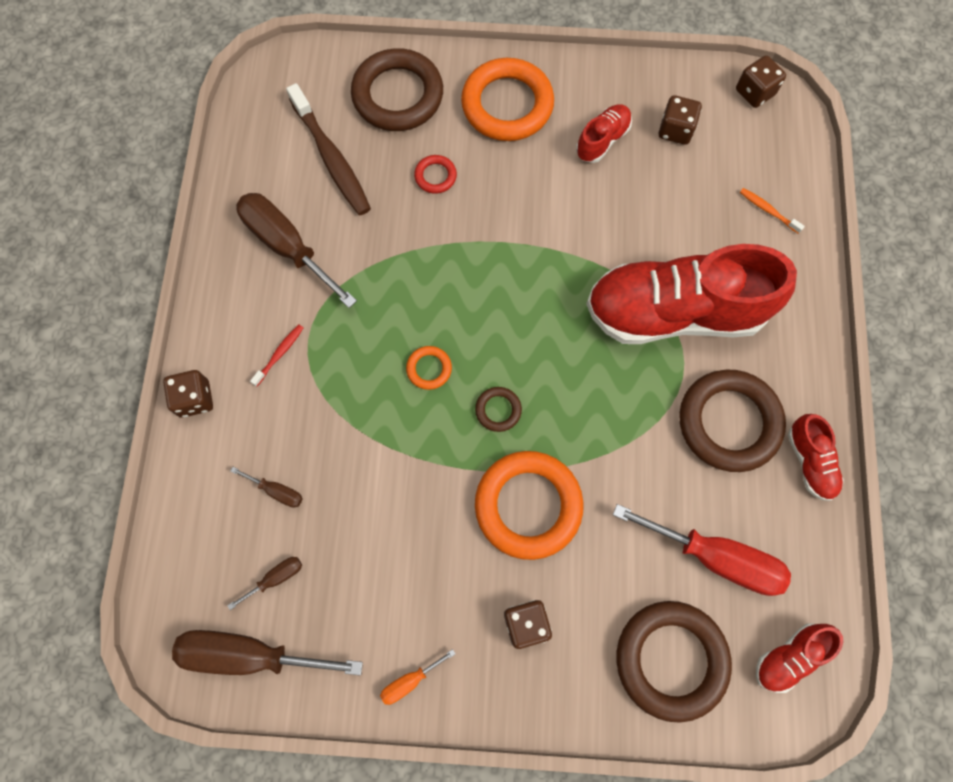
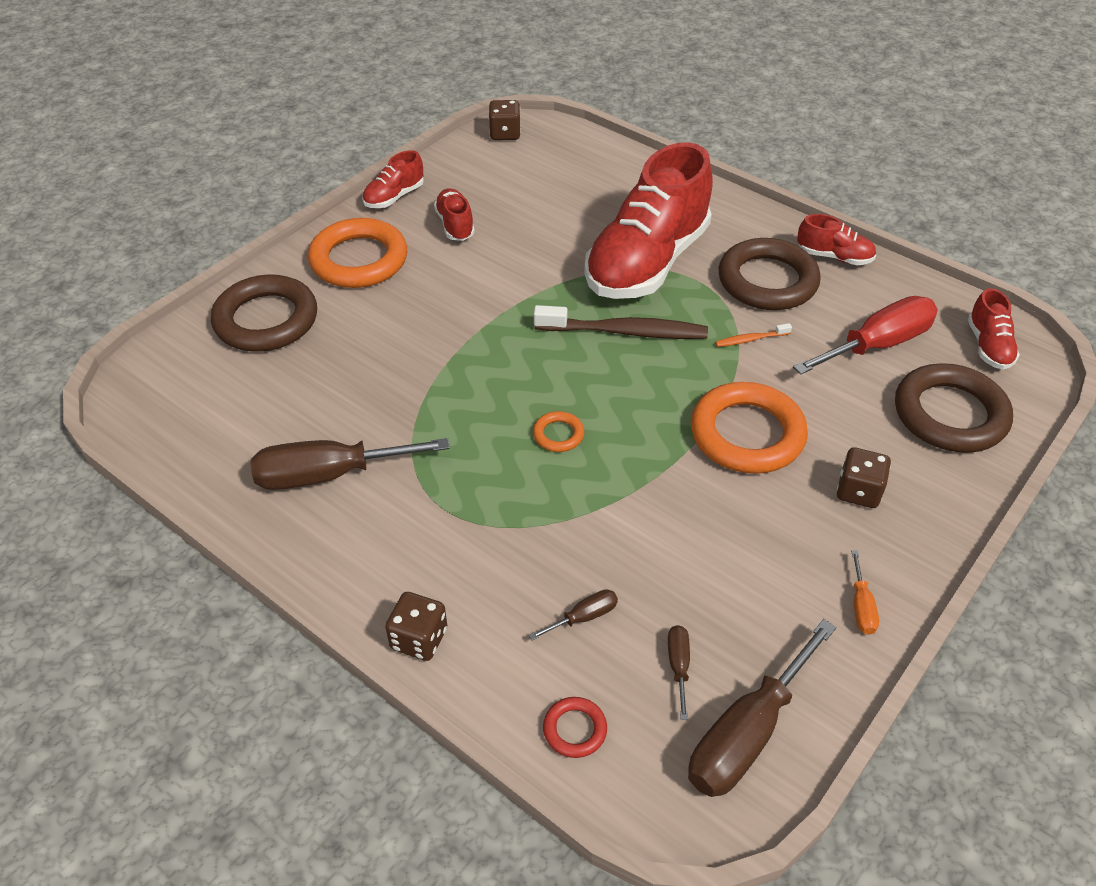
camera: 55 degrees left, 25 degrees down
red toothbrush [250,324,303,386] -> none
brown toothbrush [286,83,371,215] -> brown toothbrush moved to [534,305,708,339]
red ring [414,155,457,194] -> red ring moved to [543,697,607,758]
brown ring [475,387,522,432] -> none
brown dice [659,95,702,145] -> none
orange toothbrush [740,188,805,234] -> orange toothbrush moved to [715,323,792,347]
none -> red shoe [362,150,424,208]

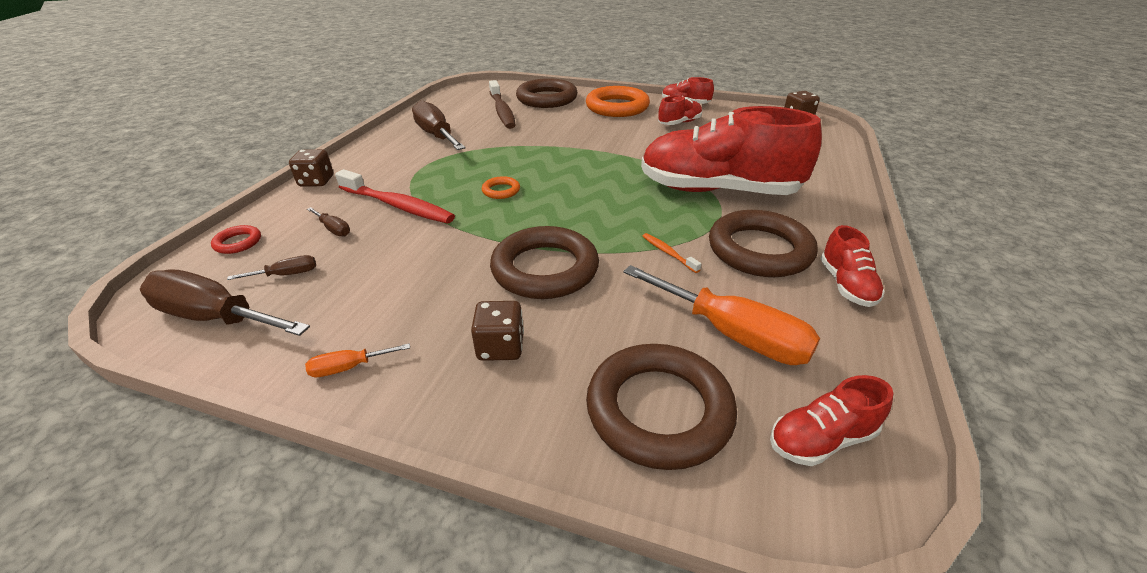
camera: 70 degrees right, 10 degrees down
brown toothbrush [534,305,708,339] -> brown toothbrush moved to [489,80,516,129]
orange ring [691,382,808,474] -> brown ring [490,226,599,299]
red screwdriver [793,296,938,375] -> orange screwdriver [623,265,820,365]
none -> red toothbrush [335,169,455,223]

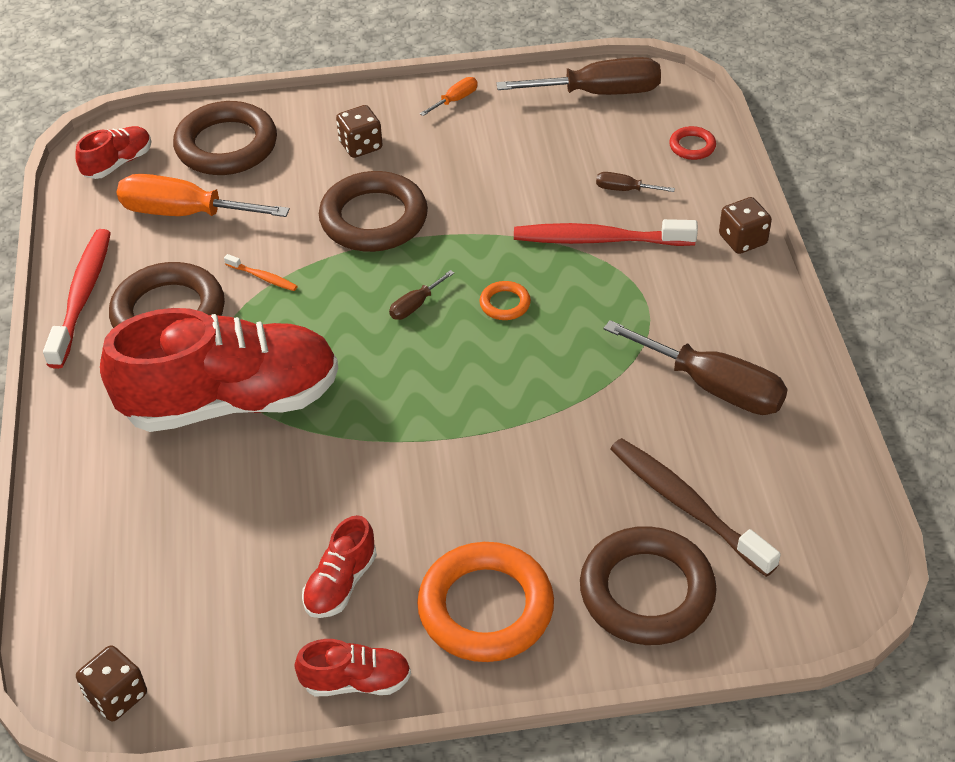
camera: 155 degrees right, 10 degrees up
brown screwdriver [227,255,316,280] -> brown screwdriver moved to [389,270,454,320]
red shoe [820,225,885,307] -> red toothbrush [43,229,111,369]

